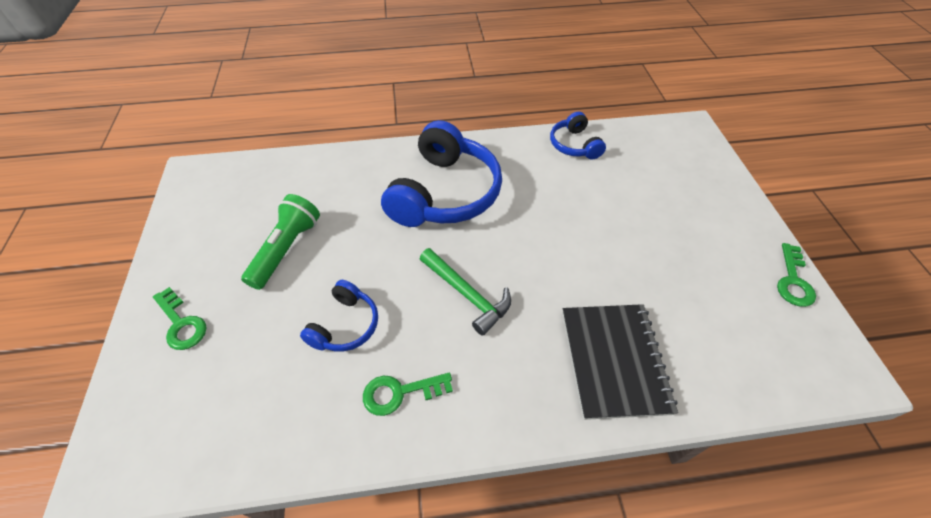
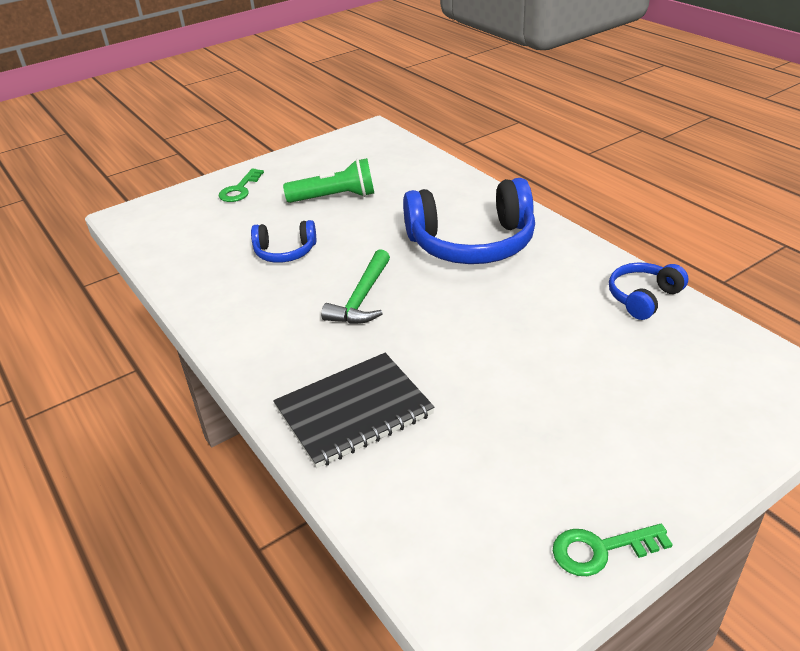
camera: 65 degrees right, 15 degrees down
green key [363,373,453,416] -> none

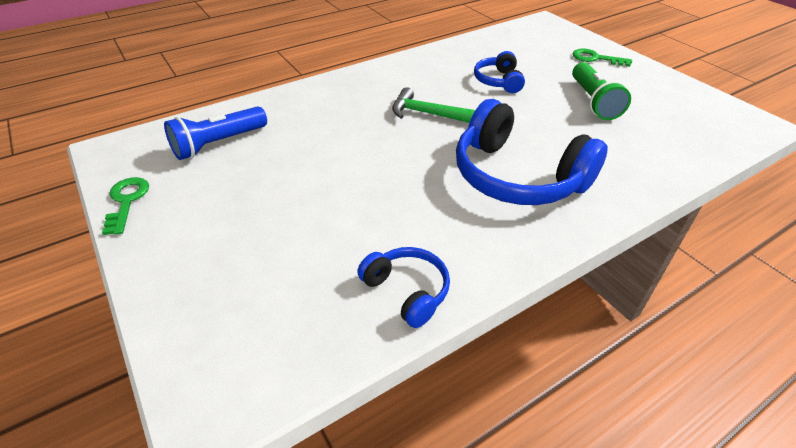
camera: 90 degrees right, 5 degrees up
black notebook [273,353,435,468] -> none
blue headphones [403,178,535,264] -> blue headphones turned 45 degrees counterclockwise [456,99,608,205]
none -> blue flashlight [164,106,267,160]

